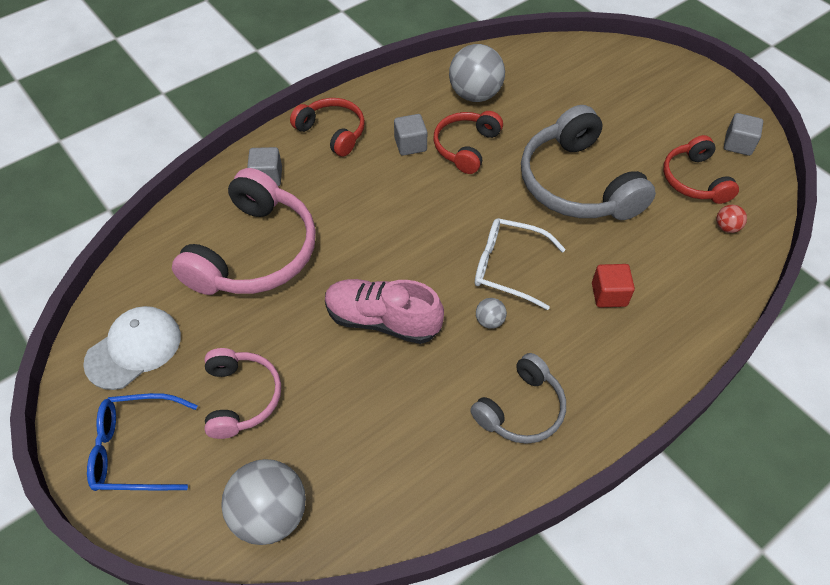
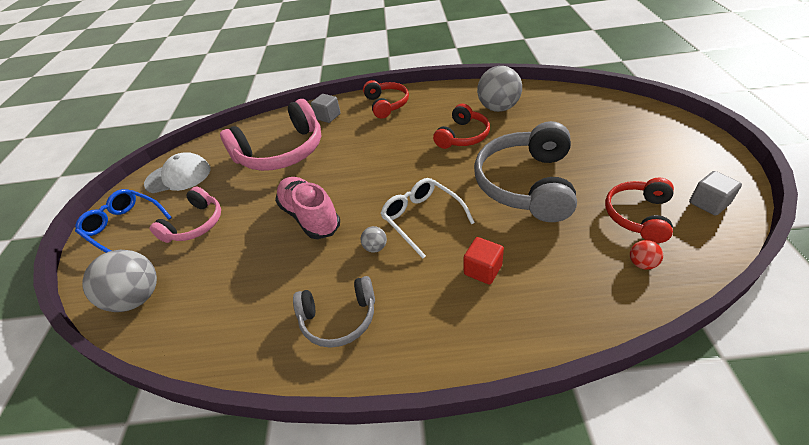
camera: 40 degrees right, 10 degrees down
grey cube [394,114,427,156] -> none
red headphones [433,111,503,174] -> red headphones turned 150 degrees clockwise [433,104,490,149]

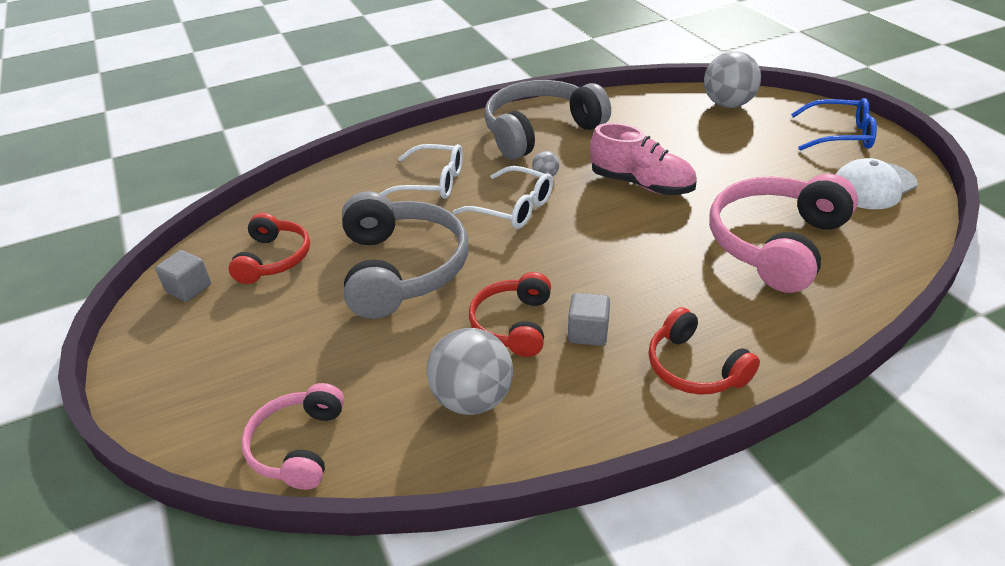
camera: 155 degrees right, 5 degrees down
pink headphones [149,186,221,243] -> pink headphones moved to [241,383,344,490]
grey headphones [293,276,375,348] -> grey headphones [484,80,611,160], size x1.73
grey cube [311,94,341,123] -> grey cube moved to [568,293,610,346]
red cube [464,237,504,285] -> white glasses [379,144,463,199]
red ball [630,240,663,270] -> none

